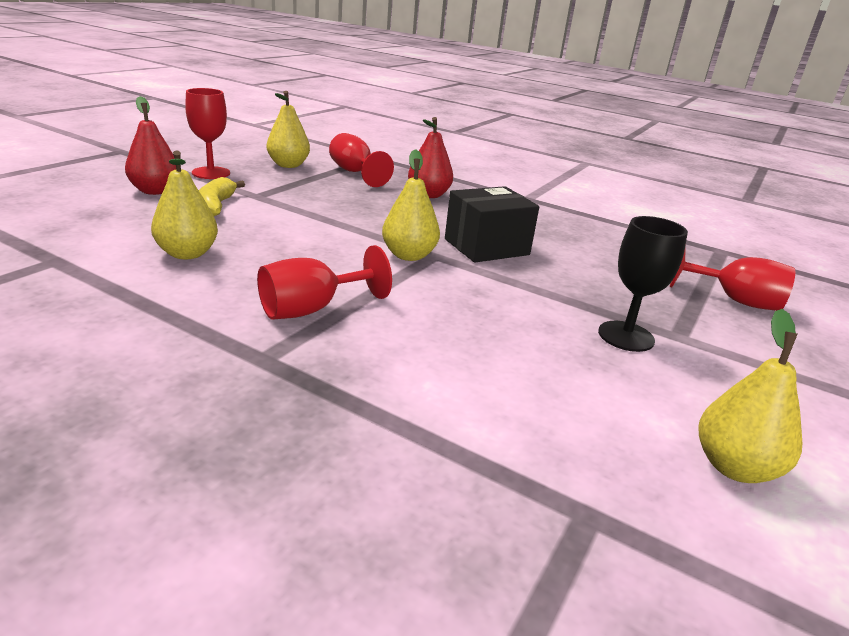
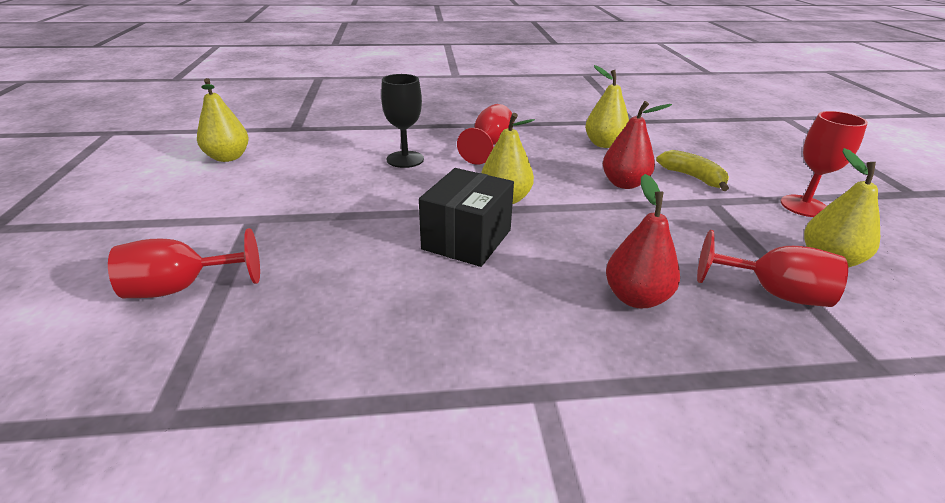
camera: 145 degrees right, 5 degrees up
red pear [125,96,176,195] -> red pear moved to [603,101,672,189]
black goblet [598,216,688,352] -> black goblet moved to [381,74,424,168]

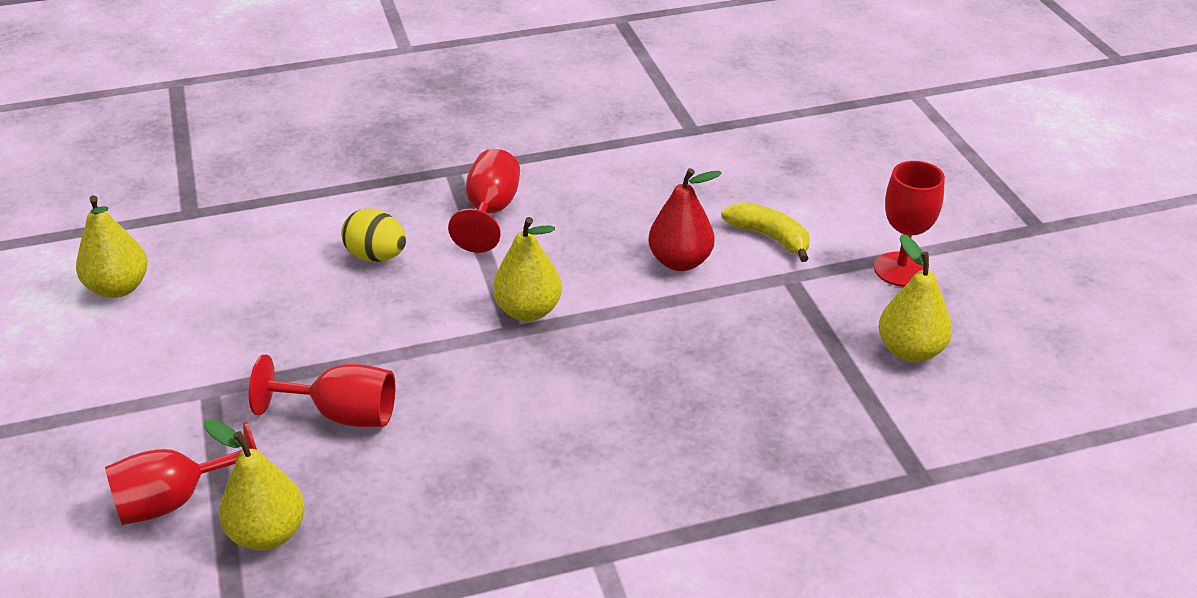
camera: 10 degrees left, 5 degrees up
black goblet [381,74,424,168] -> yellow egg [341,208,406,262]
black box [419,168,514,267] -> none
yellow pear [585,65,629,148] -> yellow pear moved to [204,419,305,550]
red pear [606,174,680,308] -> none
red goblet [697,230,848,307] -> red goblet moved to [249,354,395,427]

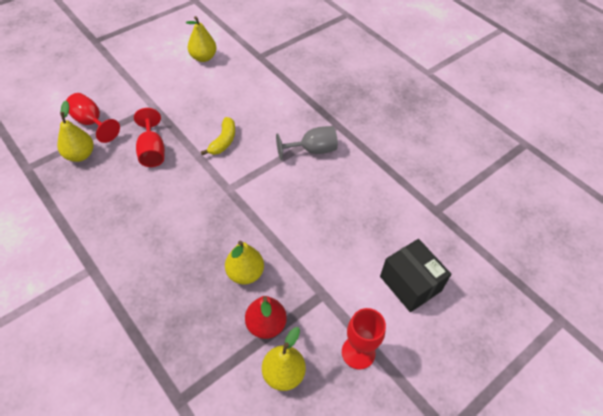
camera: 65 degrees right, 15 degrees up
yellow egg [341,208,406,262] -> none
red goblet [448,149,520,253] -> grey goblet [276,126,338,160]
yellow pear [493,217,562,321] -> yellow pear moved to [225,241,264,284]
red pear [648,168,722,271] -> red pear moved to [245,296,287,339]
yellow banana [721,202,810,262] -> yellow banana moved to [201,117,235,155]
none -> black box [380,239,451,312]

